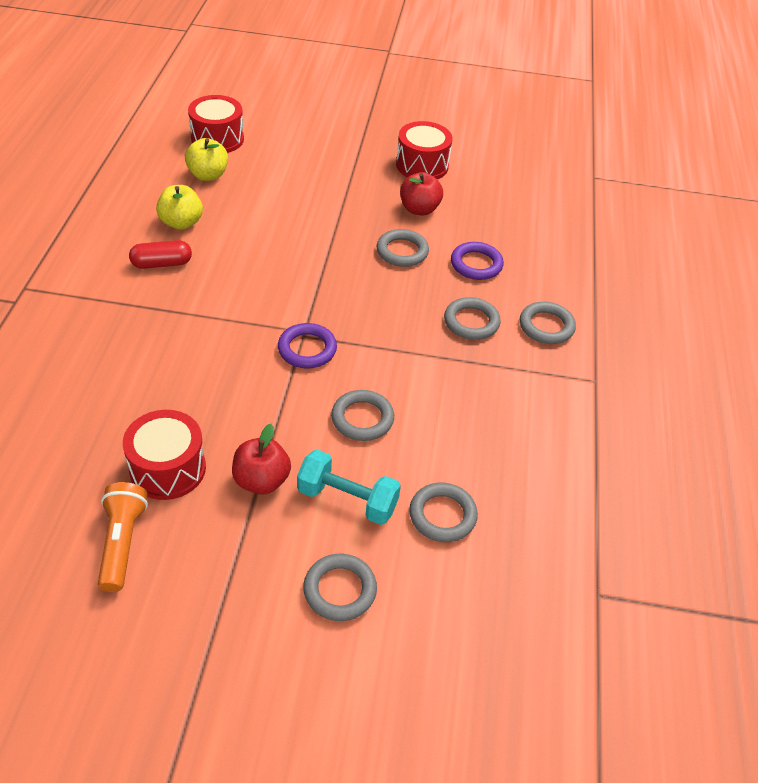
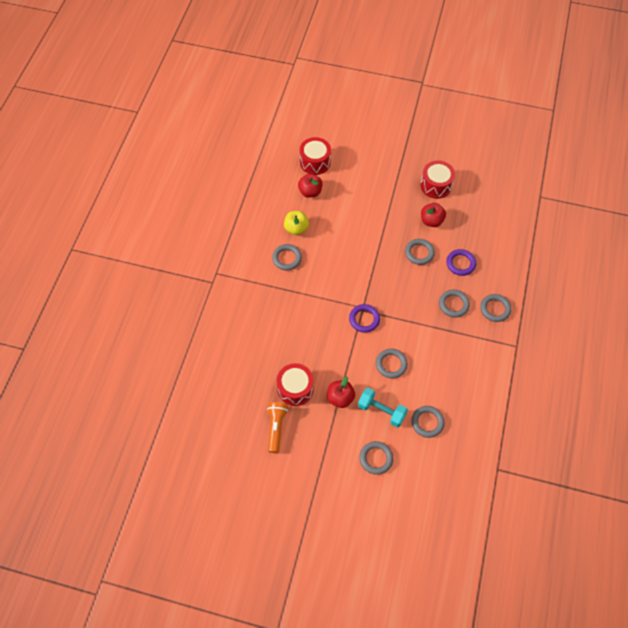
camera: 10 degrees right, 15 degrees up
red capsule [129,240,192,269] -> grey ring [272,244,302,270]
yellow apple [185,138,228,181] -> red apple [298,173,323,198]

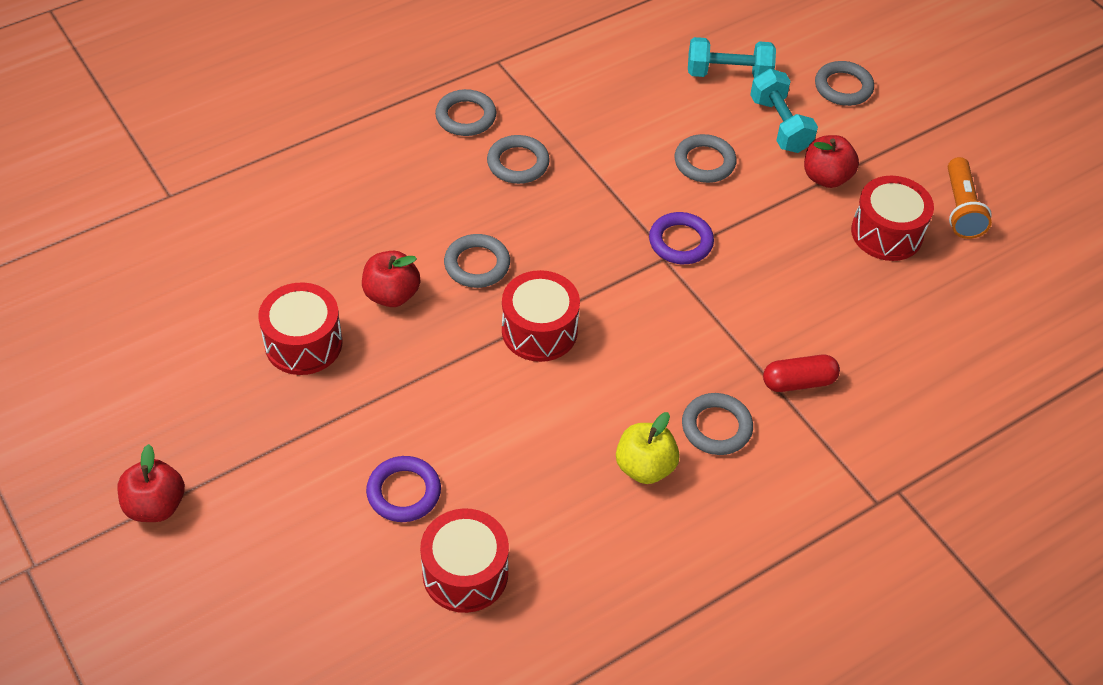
camera: 140 degrees left, 10 degrees down
orange flashlight [267,402,288,453] -> orange flashlight turned 45 degrees counterclockwise [948,157,992,239]
red apple [298,173,323,198] -> red apple moved to [117,444,185,522]
grey ring [411,406,445,438] -> turquoise dumbbell [688,37,776,78]
purple ring [446,249,476,276] -> purple ring moved to [366,456,441,522]
none -> red drum [502,270,580,362]
none -> red capsule [763,355,840,392]

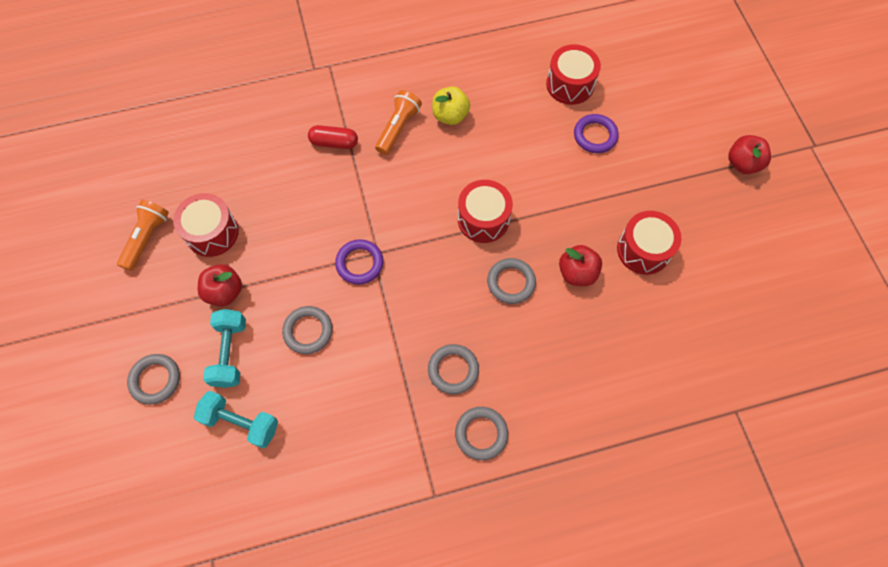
camera: 160 degrees left, 15 degrees up
grey ring [682,393,753,455] -> orange flashlight [375,90,422,155]

